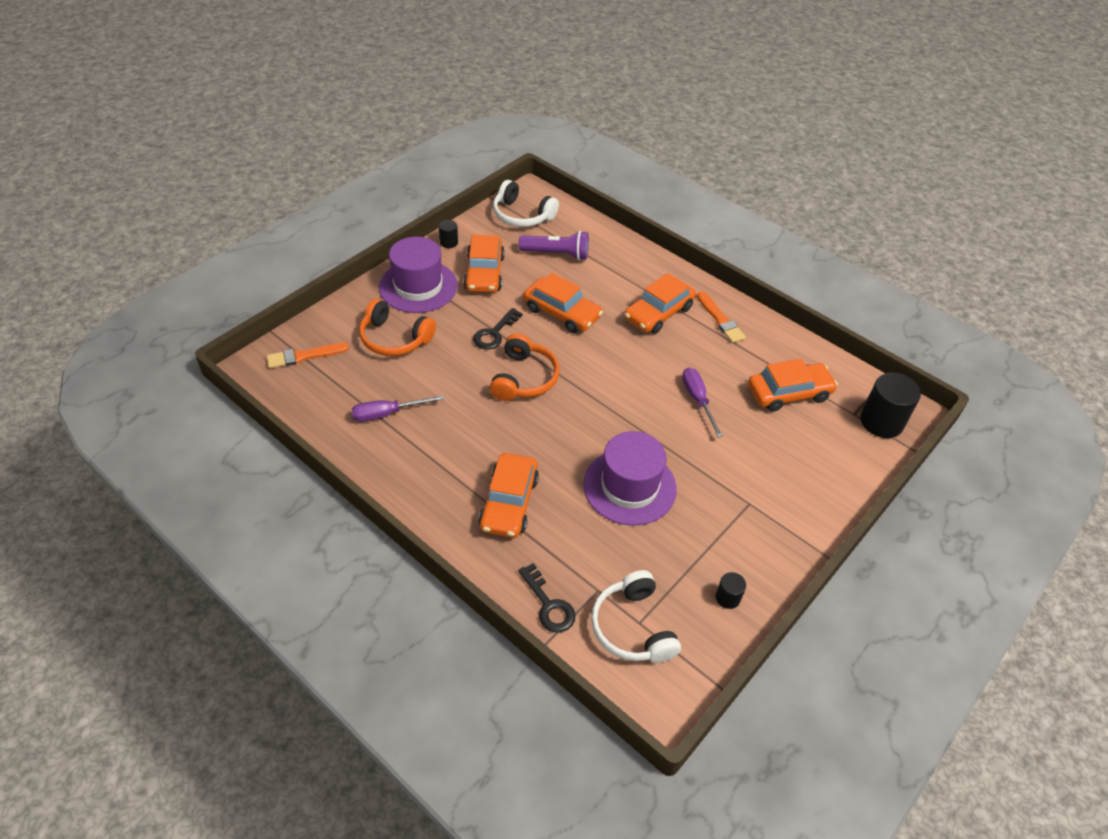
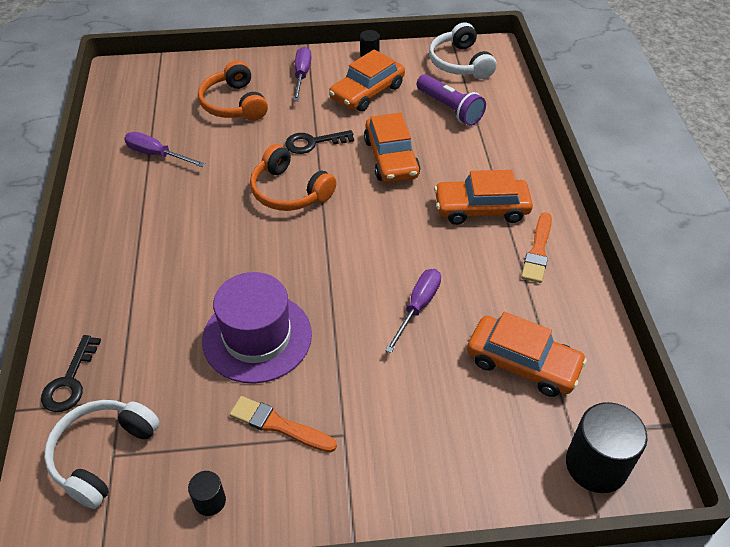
camera: 45 degrees right, 0 degrees up
orange brush [267,343,349,369] -> orange brush moved to [230,396,337,453]
purple hat [379,237,458,313] -> purple screwdriver [293,47,311,101]
orange car [479,453,539,538] -> none
orange headphones [490,333,560,401] -> orange headphones turned 75 degrees clockwise [250,144,337,211]

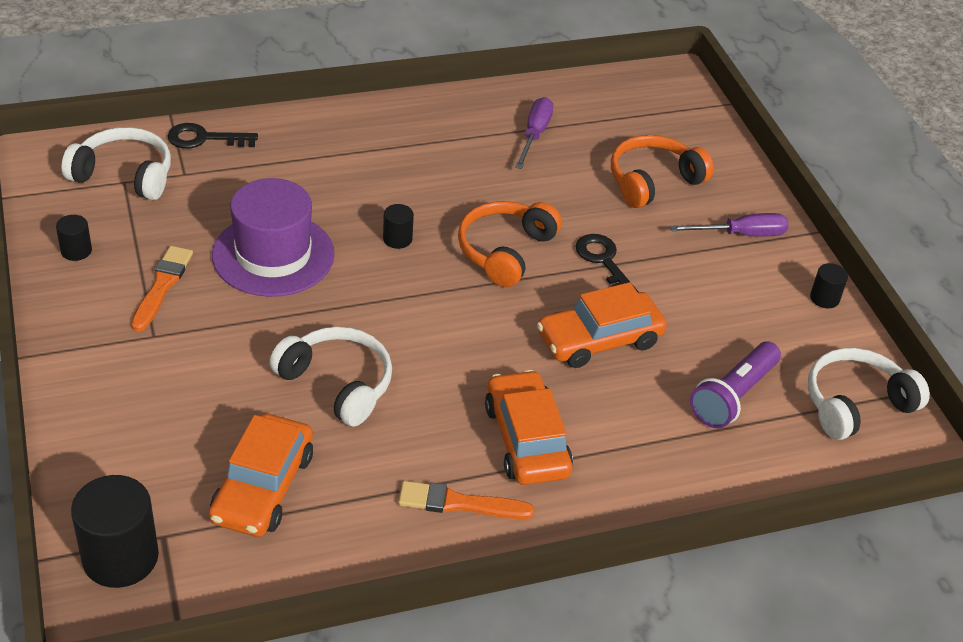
camera: 75 degrees right, 5 degrees down
orange car [329,50,405,112] -> none
purple screwdriver [385,269,441,353] -> white headphones [270,327,392,427]
none -> black cylinder [383,204,414,249]

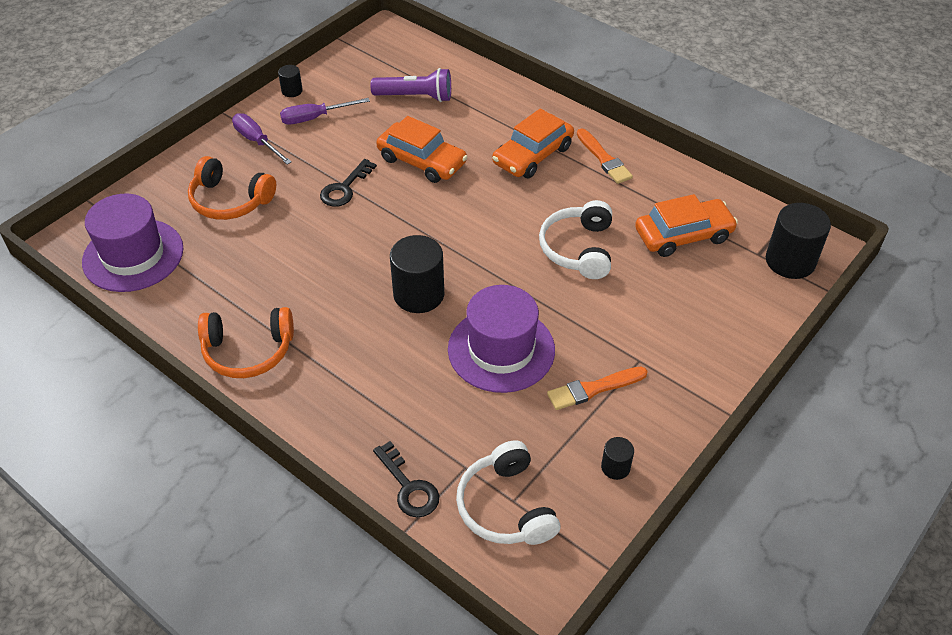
camera: 120 degrees left, 5 degrees up
black cylinder [383,204,414,249] -> black cylinder [390,235,444,313], size x2.01
orange headphones [458,201,562,287] -> orange headphones moved to [198,307,294,378]
purple screwdriver [515,97,554,169] -> purple screwdriver moved to [280,98,370,125]
white headphones [808,348,930,440] -> none
none -> purple hat [82,194,183,292]

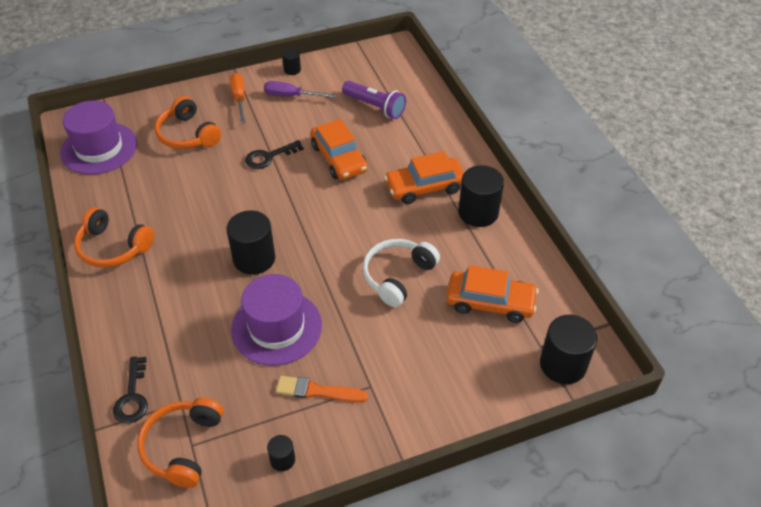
camera: 30 degrees right, 0 degrees up
purple screwdriver [232,113,292,165] -> orange screwdriver [230,73,245,124]
white headphones [456,440,560,545] -> orange headphones [137,398,223,488]
orange brush [577,128,633,184] -> black cylinder [459,165,504,227]

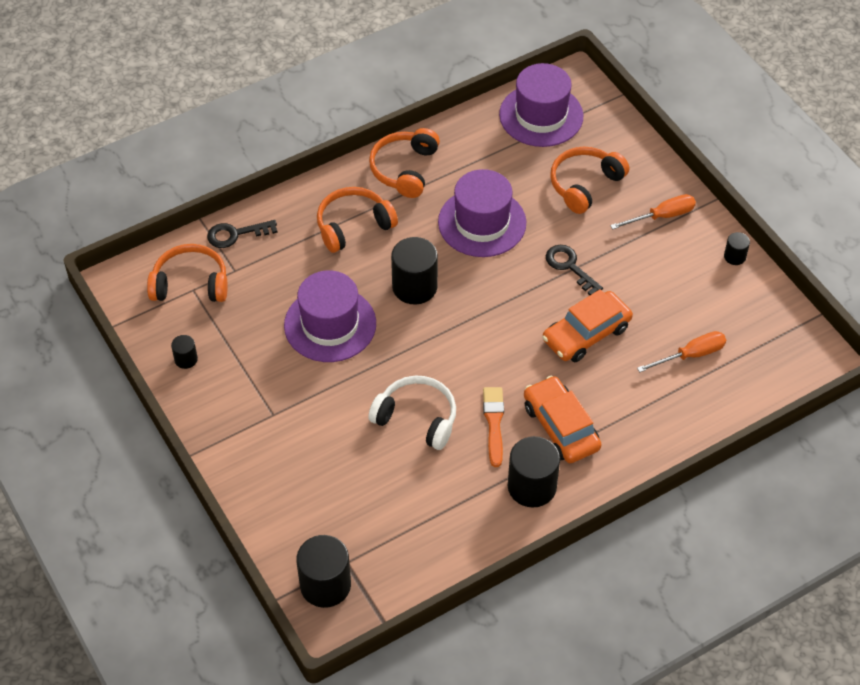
camera: 80 degrees right, 5 degrees up
purple screwdriver [264,81,336,98] -> none
orange brush [276,376,368,403] -> orange brush moved to [483,387,504,467]
purple flashlight [342,81,406,119] -> orange screwdriver [637,331,726,372]
orange car [447,265,539,323] -> none
none -> orange headphones [317,187,398,253]
none -> purple hat [438,169,526,257]

